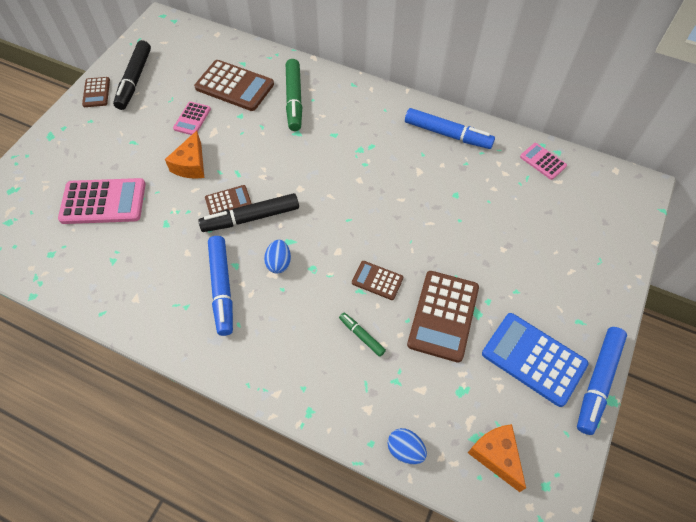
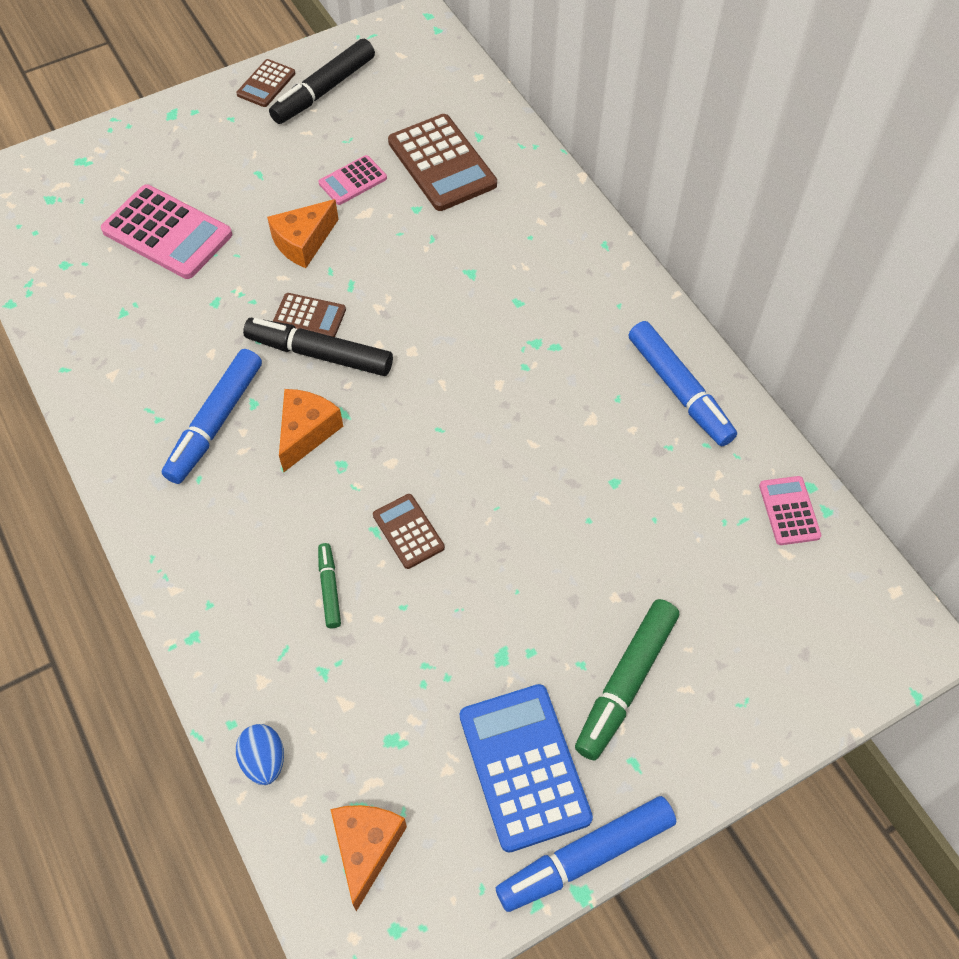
camera: 35 degrees right, 0 degrees up
blue egg [264,240,291,273] -> orange cheese [279,389,343,472]
green marker [286,59,302,131] -> green marker moved to [575,599,679,760]
brown calculator [407,271,479,363] -> none

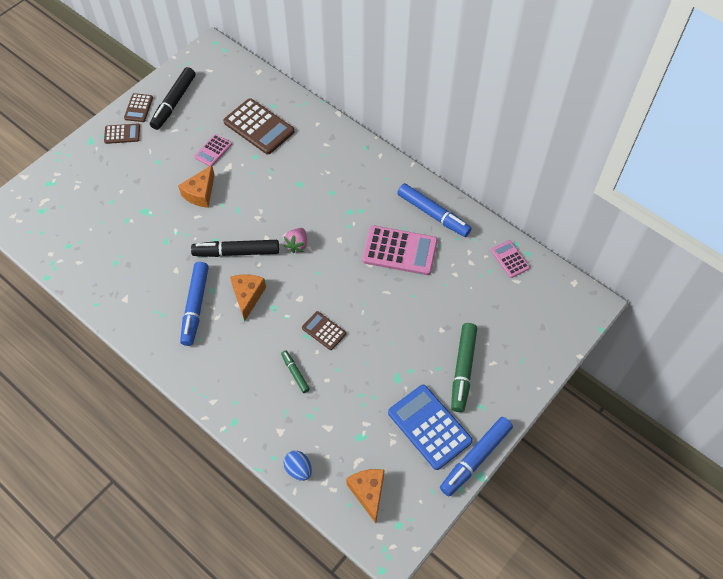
camera: 20 degrees left, 0 degrees up
pink calculator [101,185,232,279] -> pink calculator moved to [362,225,438,275]
brown calculator [273,293,346,337] -> brown calculator moved to [104,124,140,144]
none -> pink strawberry [283,228,307,253]

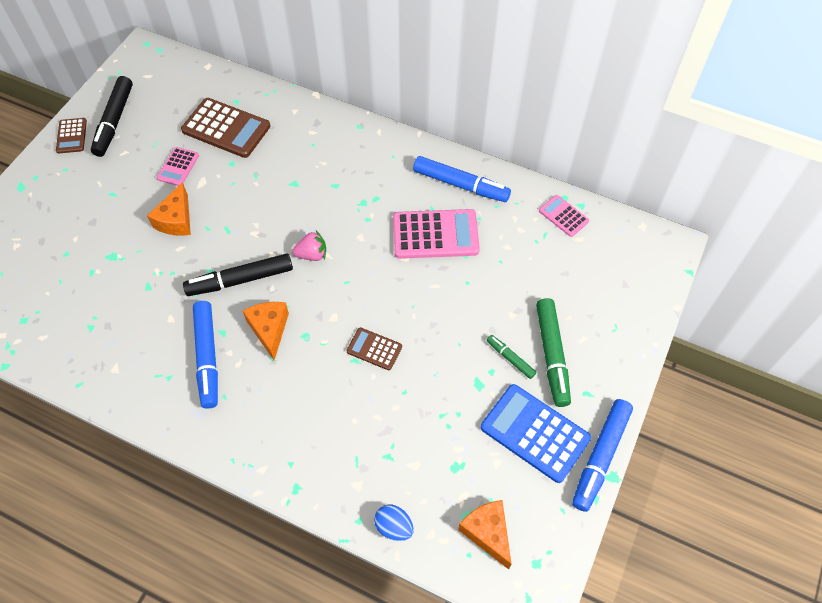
camera: 15 degrees left, 0 degrees up
brown calculator [104,124,140,144] -> none
green marker [281,350,310,393] -> green marker moved to [487,335,536,379]
pink strawberry [283,228,307,253] -> pink strawberry turned 105 degrees counterclockwise [292,231,326,261]

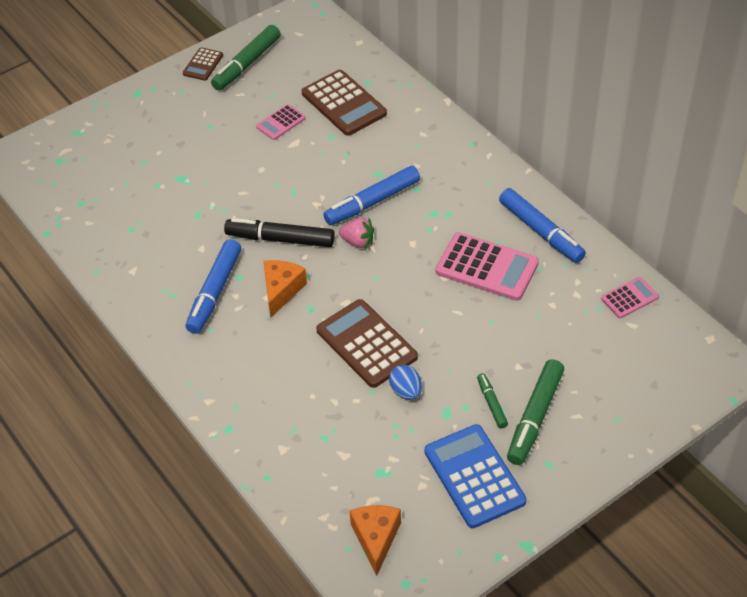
camera: 30 degrees right, 10 degrees down
black marker [91,76,133,157] -> green marker [211,25,281,91]
orange cheese [147,182,191,236] -> none
brown calculator [347,327,402,370] -> brown calculator [316,299,418,388], size x1.86
blue egg [374,504,414,541] -> blue egg moved to [389,365,422,400]
pink calculator [539,195,589,237] -> pink calculator turned 75 degrees clockwise [601,277,659,318]
blue marker [572,399,633,512] -> blue marker moved to [323,166,420,225]

